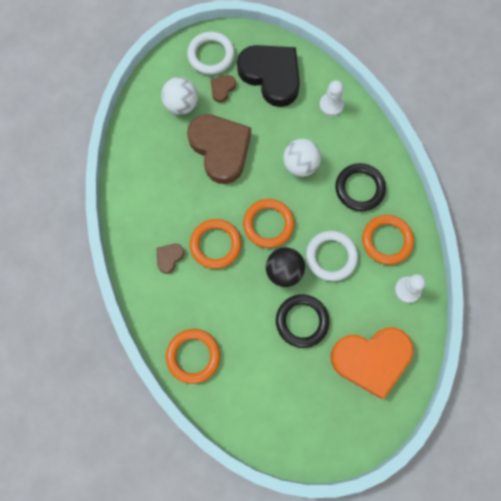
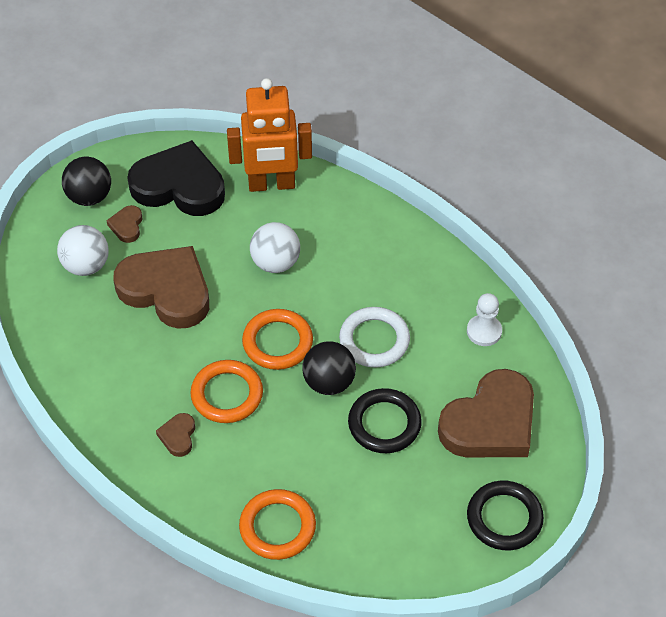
camera: 30 degrees left, 20 degrees down
white ring [187,32,235,75] -> black ball [62,157,111,206]
white pawn [319,80,344,116] -> orange robot [227,78,312,192]
orange heart [331,327,414,399] -> brown heart [438,369,534,457]
black ring [335,163,386,211] -> black ring moved to [467,481,544,550]
orange ring [362,215,414,265] -> none

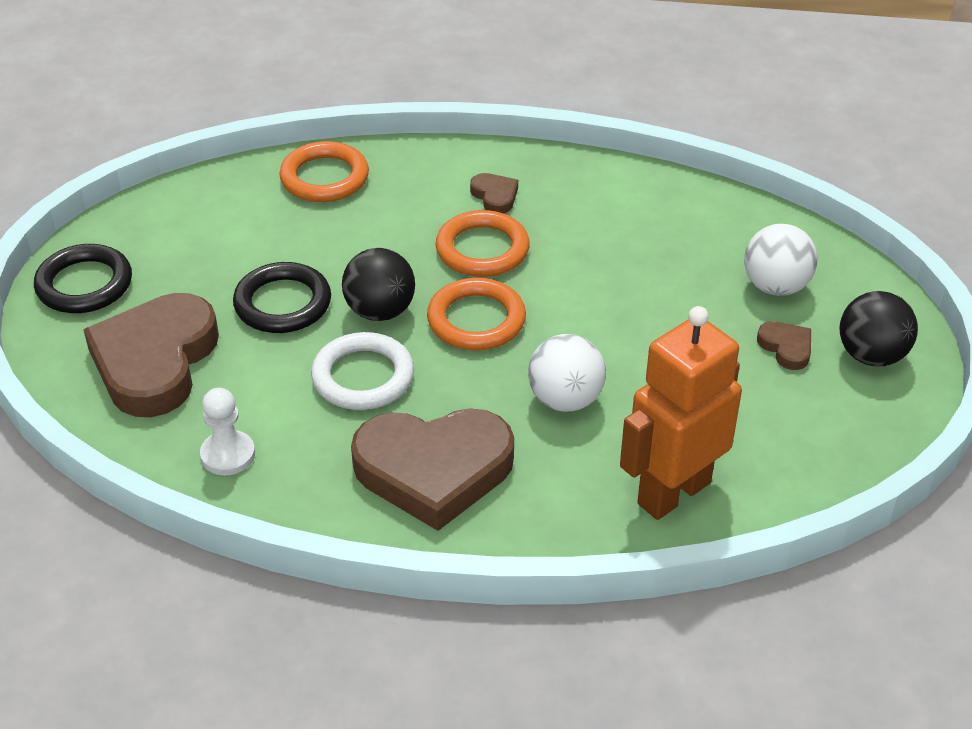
camera: 145 degrees right, 10 degrees down
brown heart [113,246,209,329] -> brown heart moved to [351,408,514,531]
black heart [127,140,225,216] -> none

